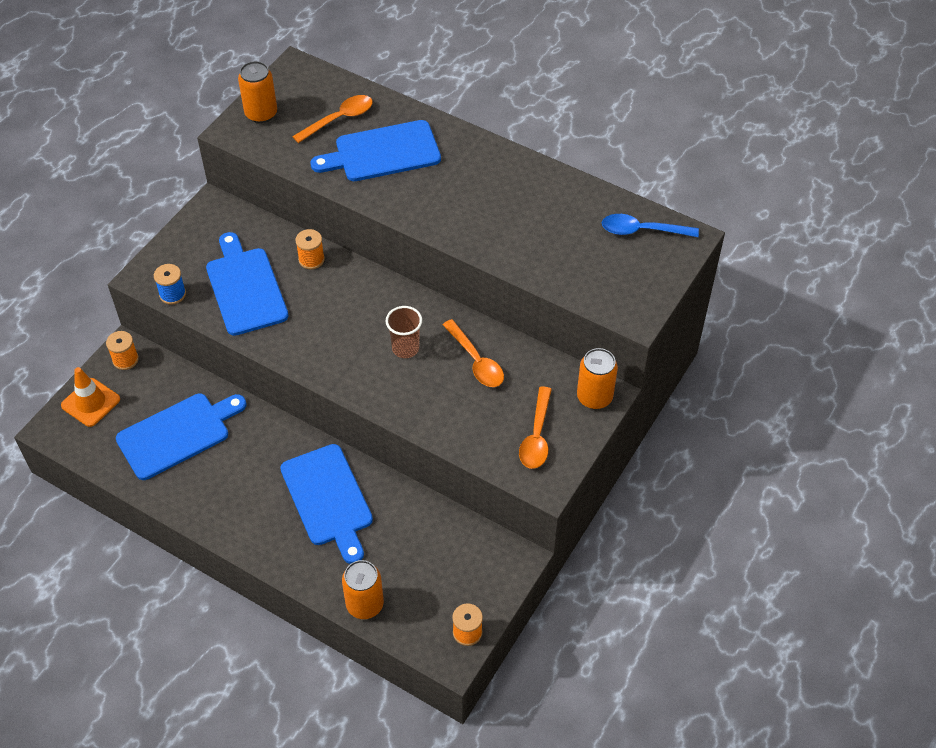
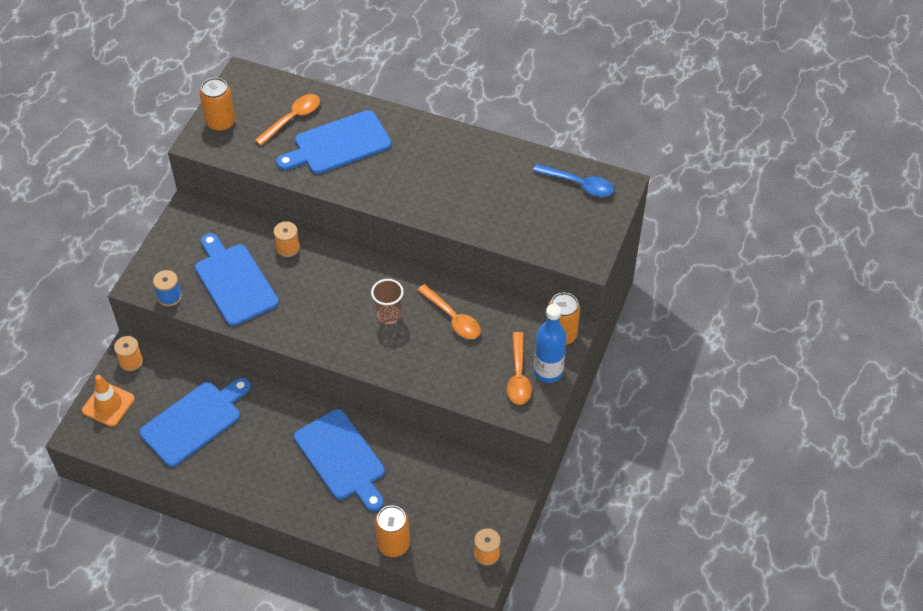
camera: 10 degrees left, 0 degrees up
blue spoon [602,214,699,237] -> blue spoon turned 150 degrees counterclockwise [533,164,614,197]
none -> blue bottle [534,304,567,383]

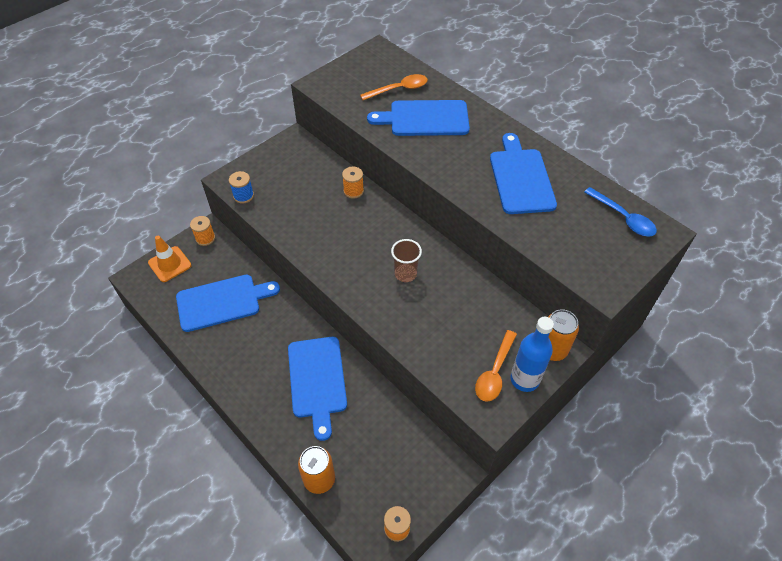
camera: 25 degrees right, 0 degrees up
blue cutting board [195,233,279,326] -> blue cutting board moved to [490,133,557,214]
orange can [200,78,236,132] -> none
orange spoon [417,284,481,339] -> none

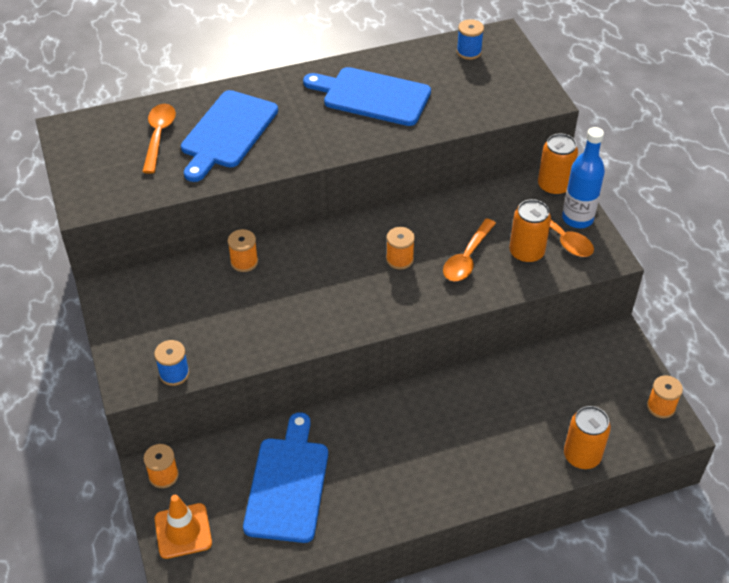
camera: 65 degrees left, 5 degrees down
blue cutting board [288,337,347,441] -> none
brown cup [391,239,422,282] -> orange spool [386,227,415,270]
blue spoon [584,187,657,237] -> blue spool [457,19,484,60]
none -> orange spoon [443,218,496,281]
none -> orange can [509,199,551,263]

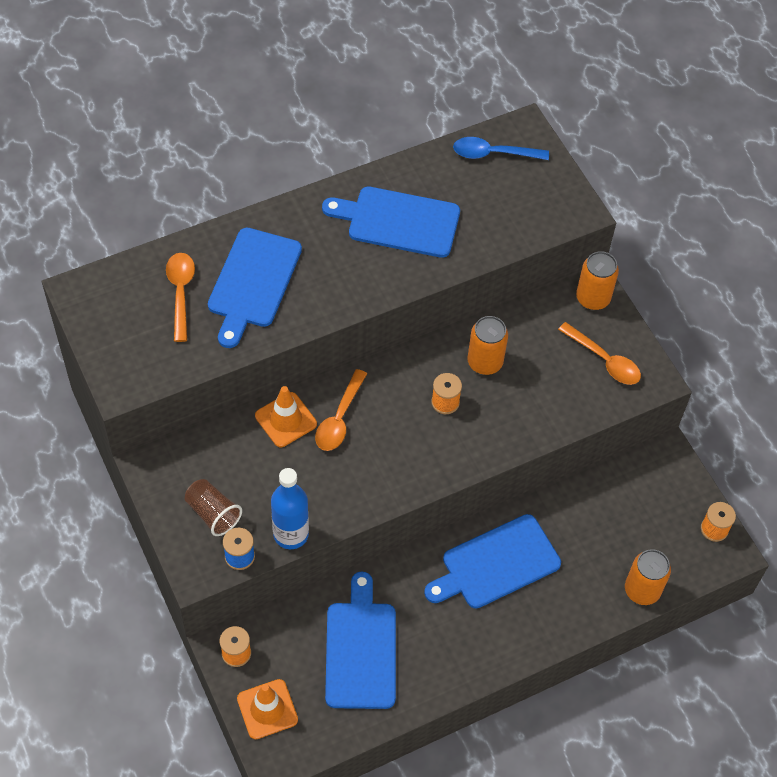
camera: 10 degrees left, 10 degrees up
orange spool [228,229,258,272] -> orange traffic cone [255,386,317,447]
orange spoon [443,218,496,281] -> orange spoon moved to [315,369,367,451]
blue spool [457,19,484,60] -> blue spoon [453,137,549,160]
orange can [509,199,551,263] -> orange can moved to [467,316,508,375]
blue bottle [562,127,605,228] -> blue bottle moved to [271,468,309,549]
none -> brown cup [185,479,242,536]
none -> blue cutting board [424,514,561,609]

